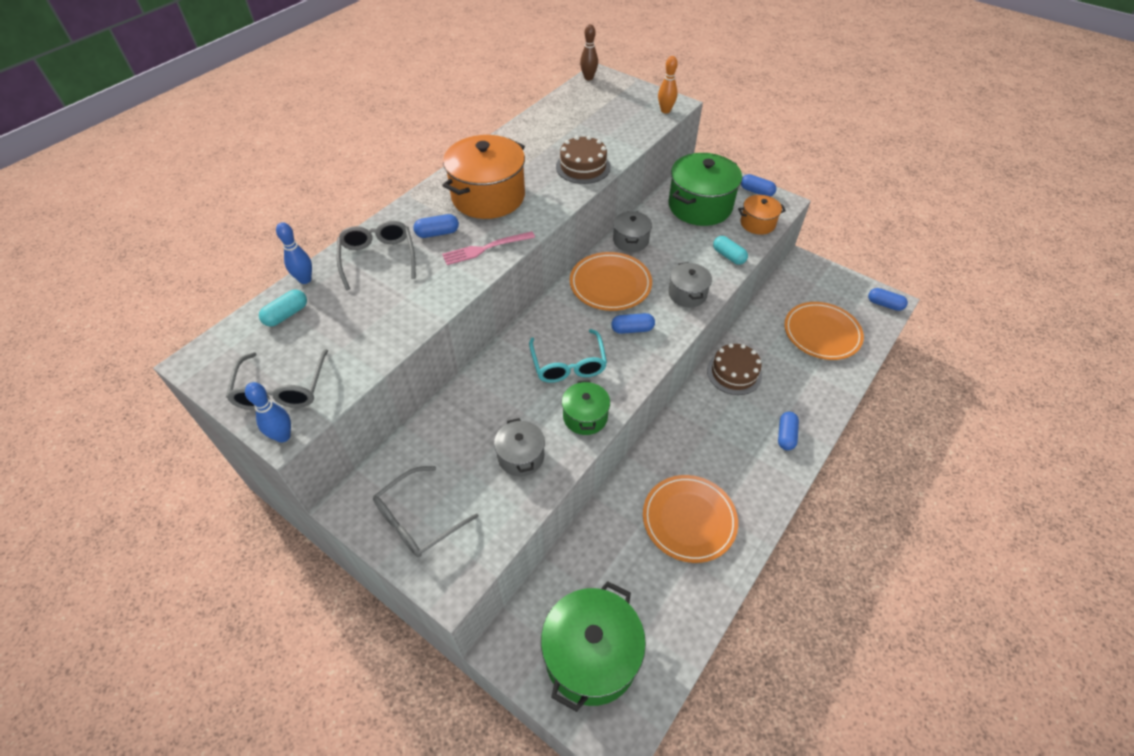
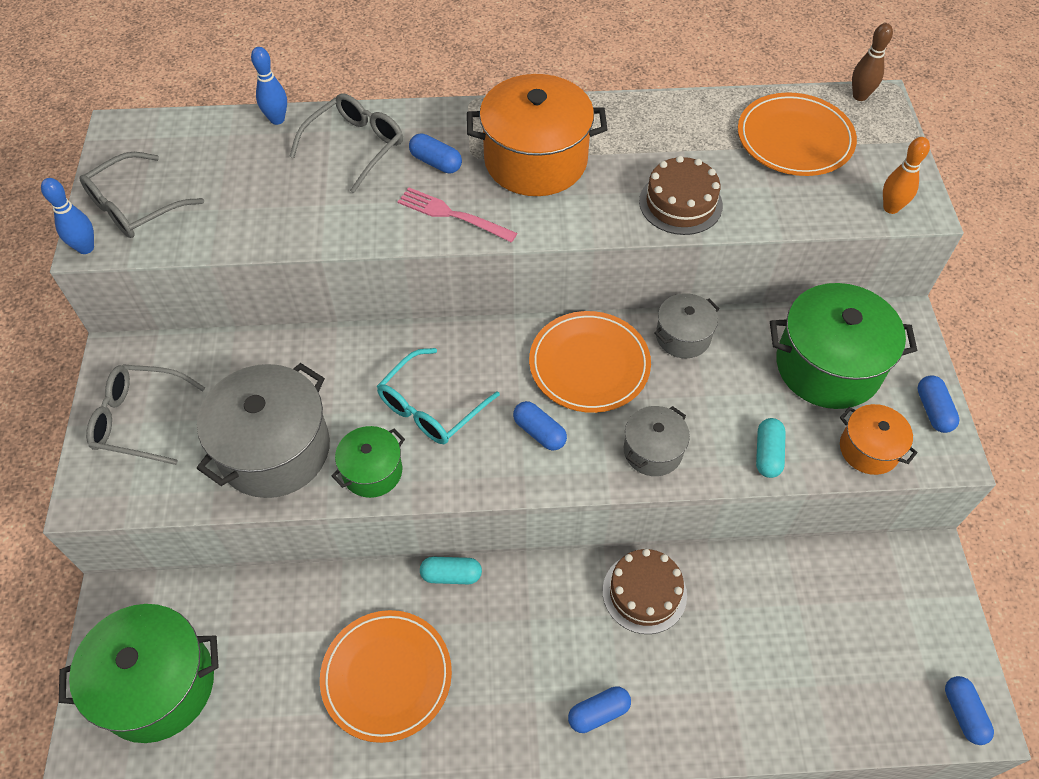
camera: 50 degrees right, 5 degrees up
turquoise capsule [259,290,307,327] -> turquoise capsule moved to [420,557,482,584]
grey pot [494,418,545,476] -> grey pot [197,363,330,498], size x1.87
orange plate [784,302,864,360] -> orange plate moved to [738,92,857,176]

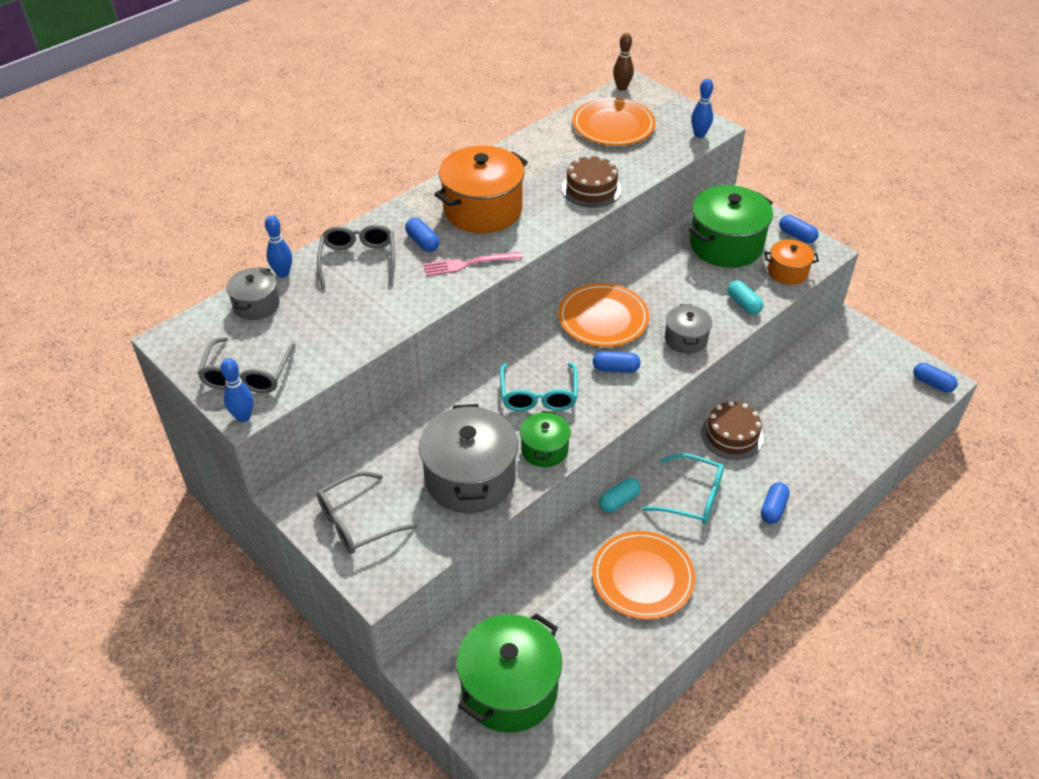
camera: 40 degrees left, 10 degrees down
blue capsule [409,133,462,173] -> blue capsule turned 60 degrees clockwise [405,218,439,252]
grey pot [654,293,720,358] -> grey pot moved to [226,267,280,320]
orange bowling pin [883,137,930,214] -> blue bowling pin [691,79,713,138]
none -> turquoise glasses [642,453,724,524]

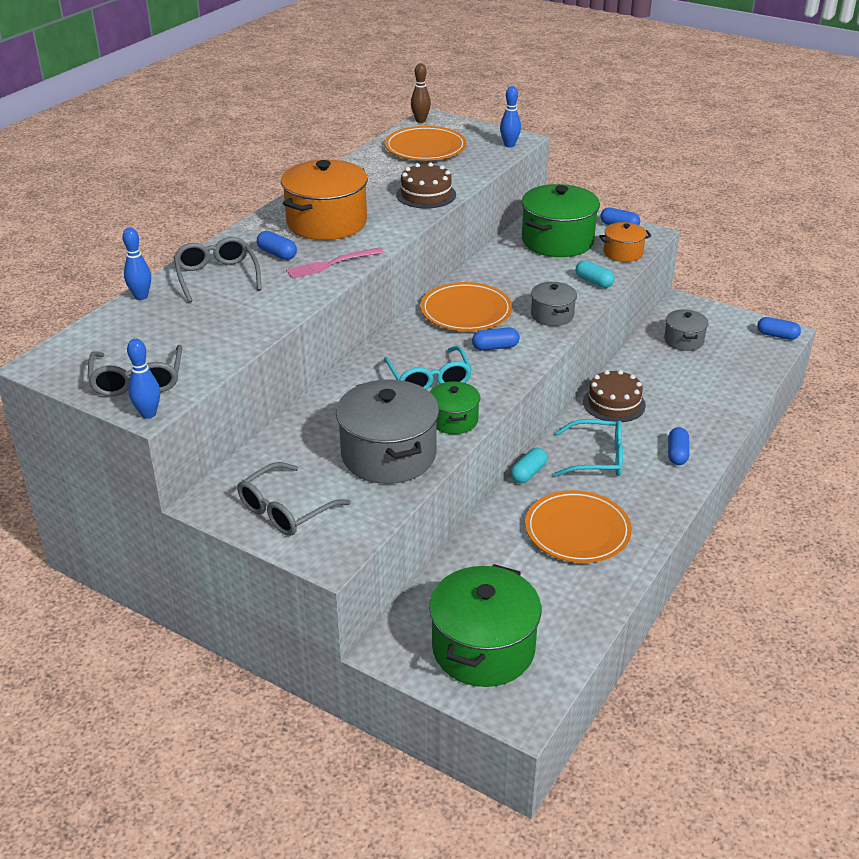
camera: 15 degrees left, 10 degrees down
grey pot [226,267,280,320] -> grey pot moved to [664,310,709,351]

